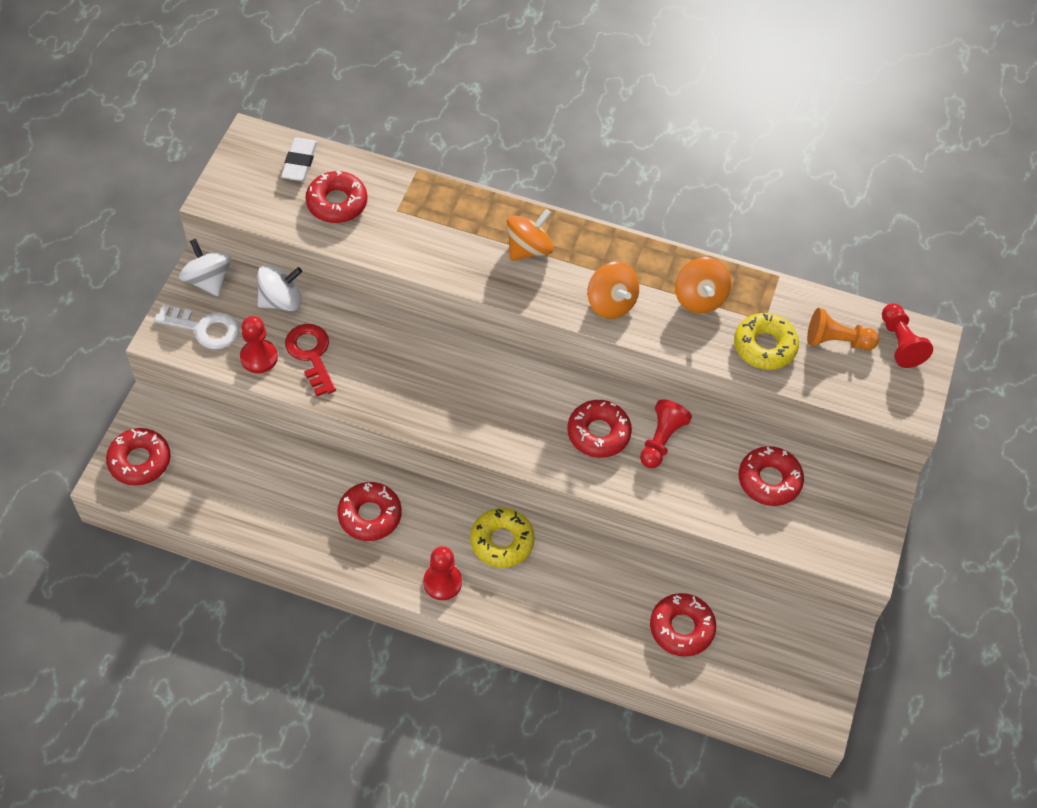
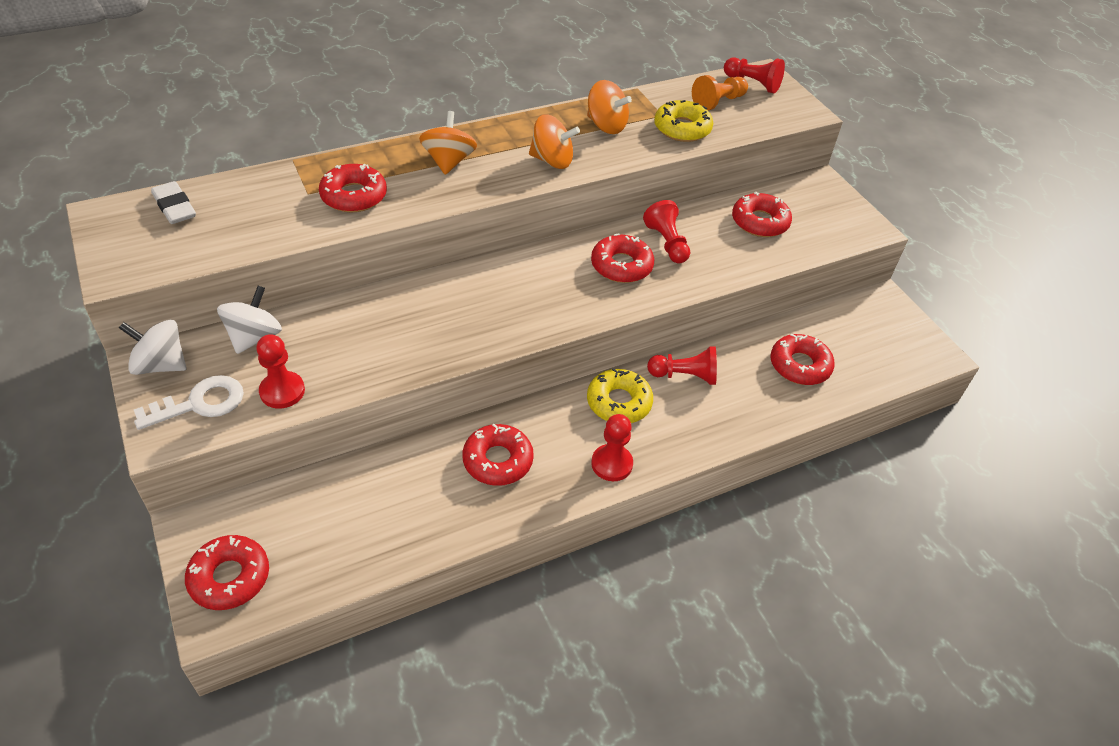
camera: 45 degrees left, 10 degrees down
red key [285,324,336,396] -> none
red donut [306,171,367,223] -> red donut moved to [319,164,387,212]
none -> red pawn [647,346,717,385]

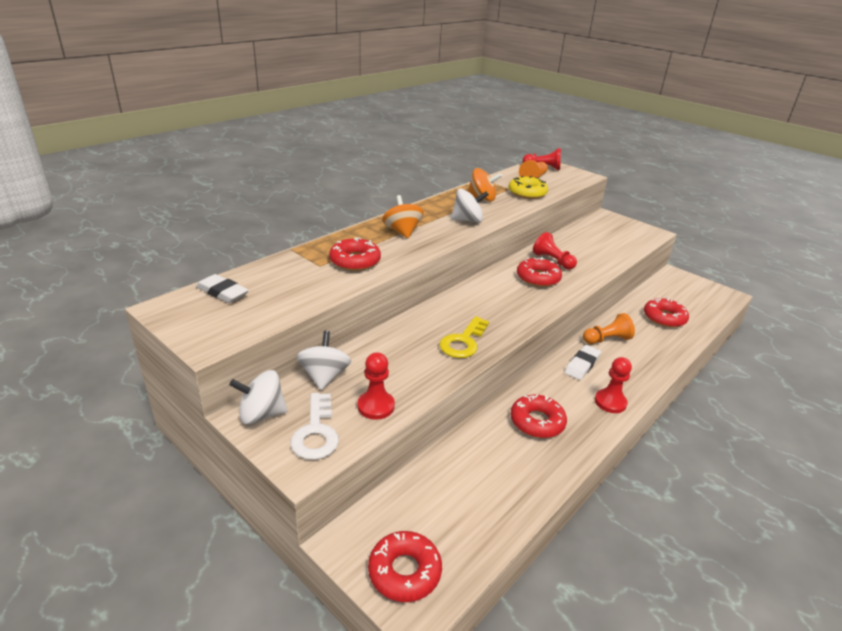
camera: 20 degrees left, 15 degrees down
white key [134,375,244,430] -> white key turned 135 degrees clockwise [290,393,339,460]
orange spinning top [529,114,580,169] -> white spinning top [451,189,489,223]
yellow donut [587,368,653,423] -> white eraser [565,345,601,380]
red pawn [647,346,717,385] -> orange pawn [583,313,635,344]
red donut [732,192,792,237] -> none
none -> yellow key [439,316,489,358]

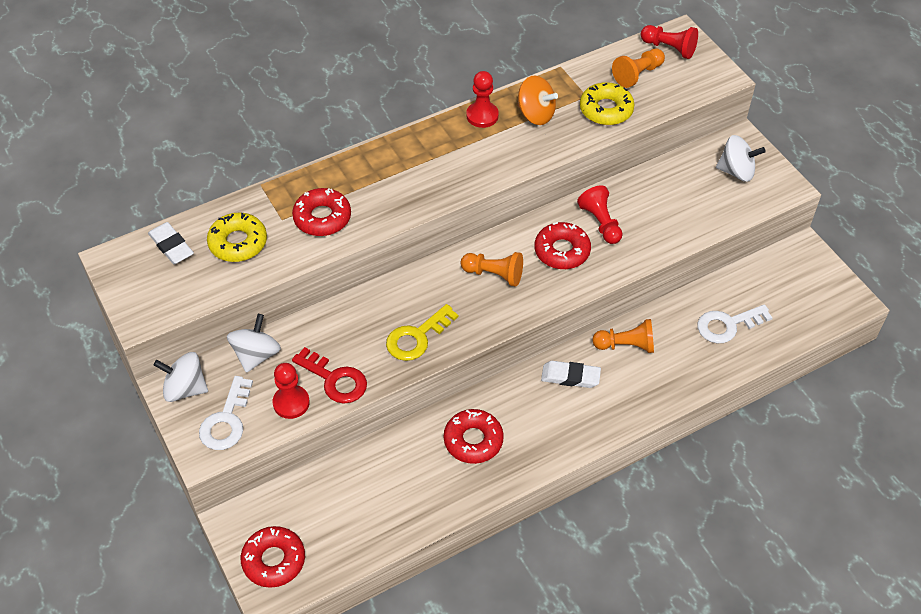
camera: 20 degrees right, 20 degrees up
orange spinning top [382,195,424,238] -> none
white spinning top [451,189,489,223] -> white spinning top moved to [716,135,766,182]
white eraser [565,345,601,380] -> white eraser turned 45 degrees clockwise [541,361,601,388]
red pawn [595,357,632,413] -> red pawn moved to [466,71,499,128]
red donut [644,298,689,328] -> white key [697,304,772,343]
none -> yellow donut [207,213,267,262]
none -> red key [292,347,367,404]
none -> orange pawn [461,252,523,287]

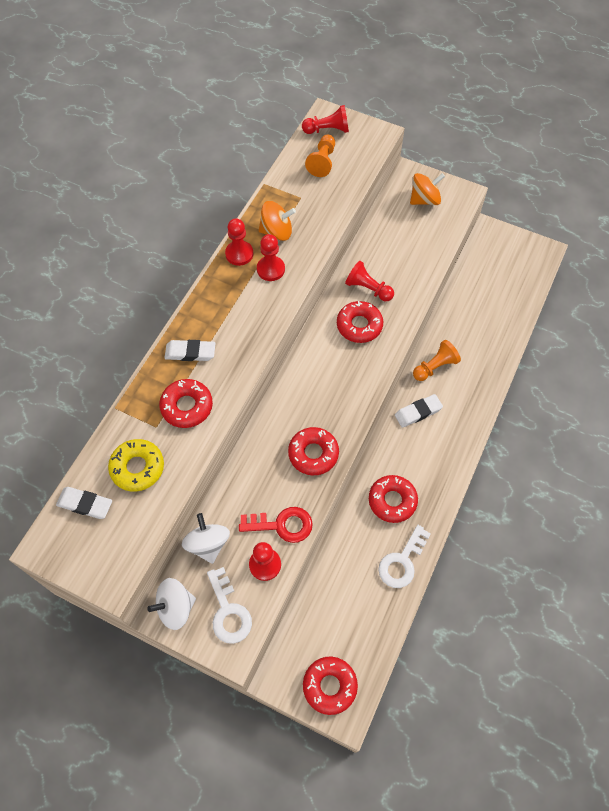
camera: 35 degrees left, 10 degrees up
yellow key [386,304,458,361] -> red donut [288,427,339,475]
orange pawn [461,252,523,287] -> none
yellow donut [580,82,635,125] -> none
white key [697,304,772,343] -> white key moved to [378,525,431,588]
white spinning top [716,135,766,182] -> orange spinning top [410,173,445,205]
none -> white eraser [165,340,216,361]
none -> red pawn [257,234,285,281]

